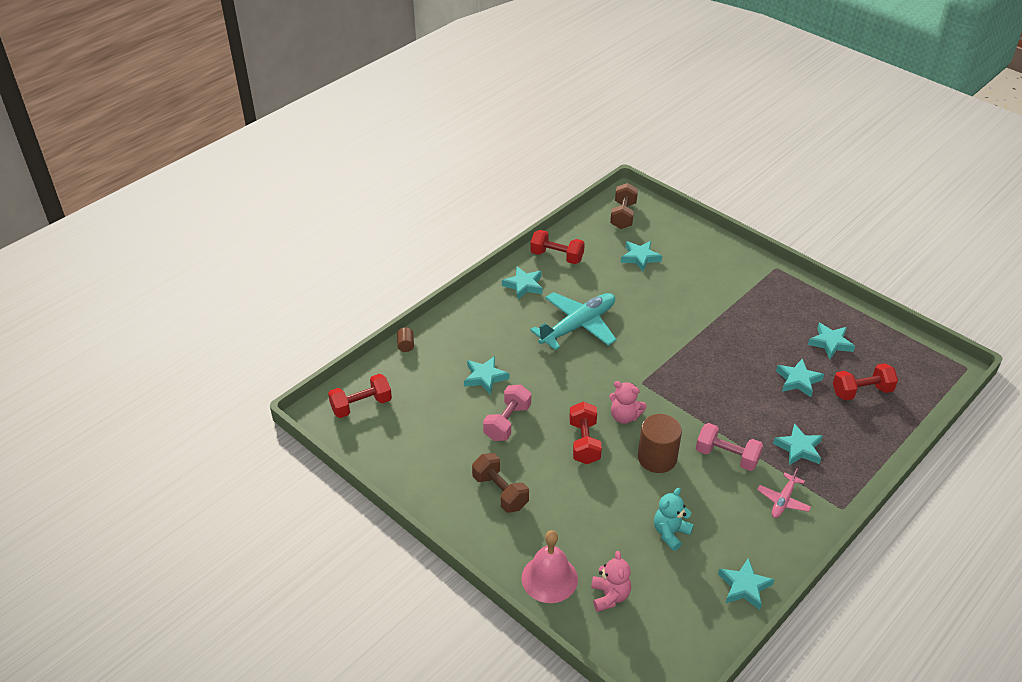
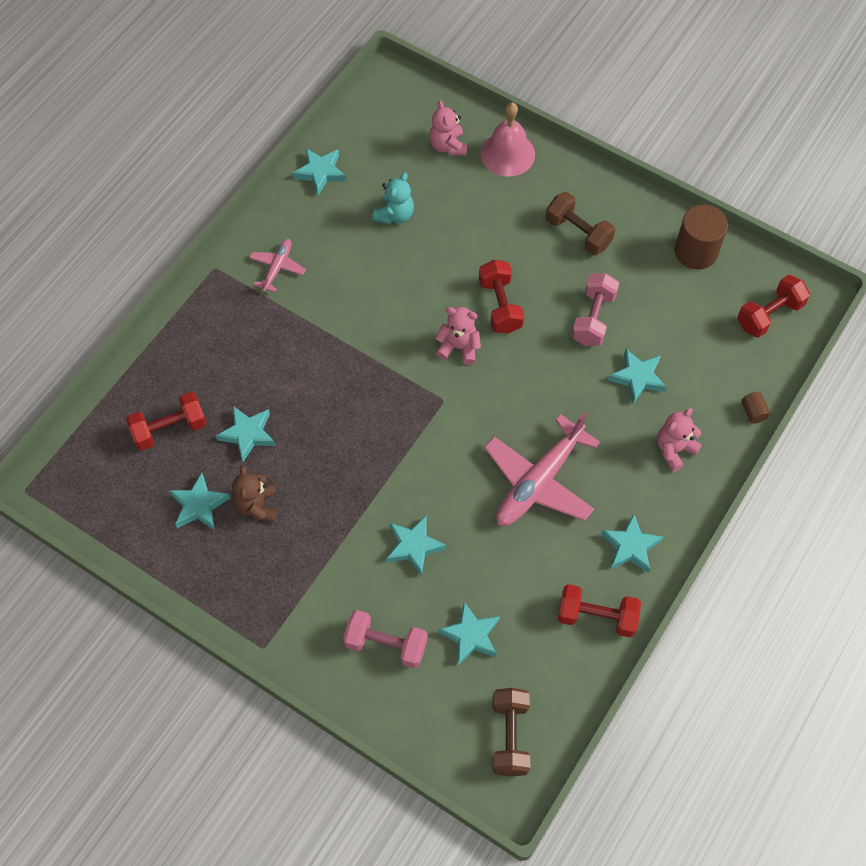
camera: 170 degrees right, 20 degrees up
turquoise plane [530,292,617,350] -> pink plane [484,412,600,526]
brown cylinder [638,414,682,473] -> brown cylinder moved to [675,205,728,270]
pink dumbbell [696,423,763,471] -> pink dumbbell moved to [343,610,428,669]
turquoise star [773,423,823,465] -> turquoise star moved to [386,515,446,576]
none -> brown teddy bear [232,466,277,522]
none -> pink teddy bear [657,408,702,472]

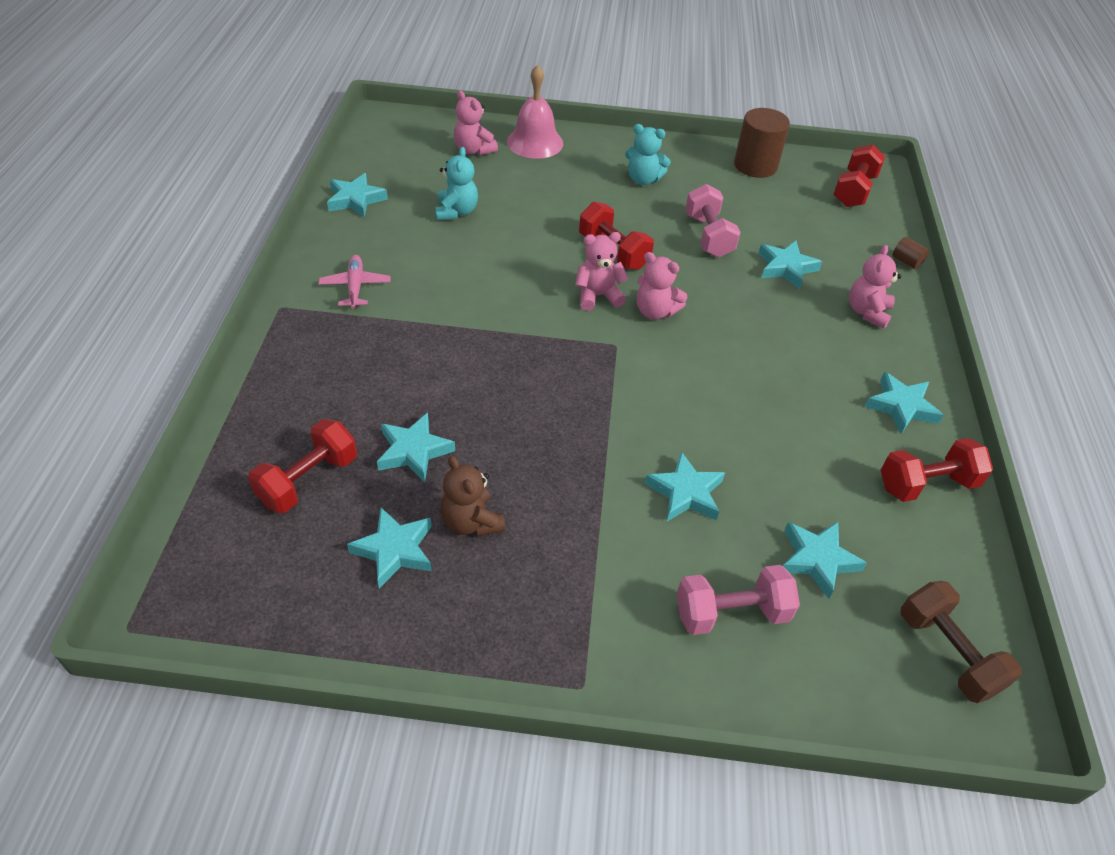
camera: 30 degrees left, 15 degrees down
pink plane [484,412,600,526] -> none
brown dumbbell [546,192,615,255] -> turquoise teddy bear [625,124,671,185]
none -> pink teddy bear [637,252,687,320]

